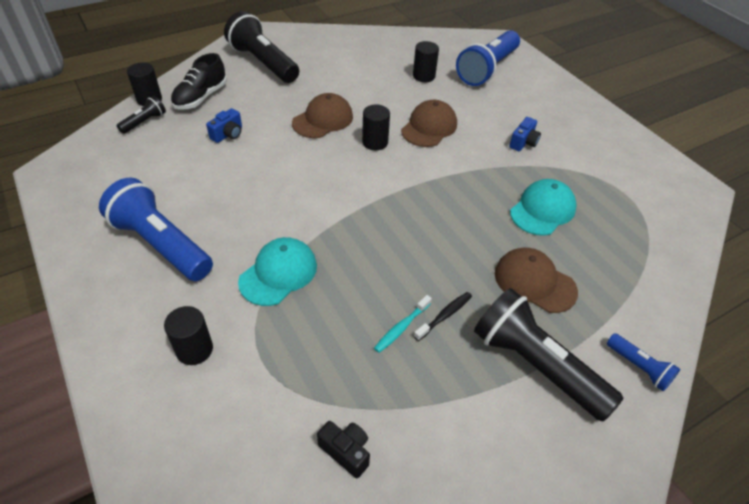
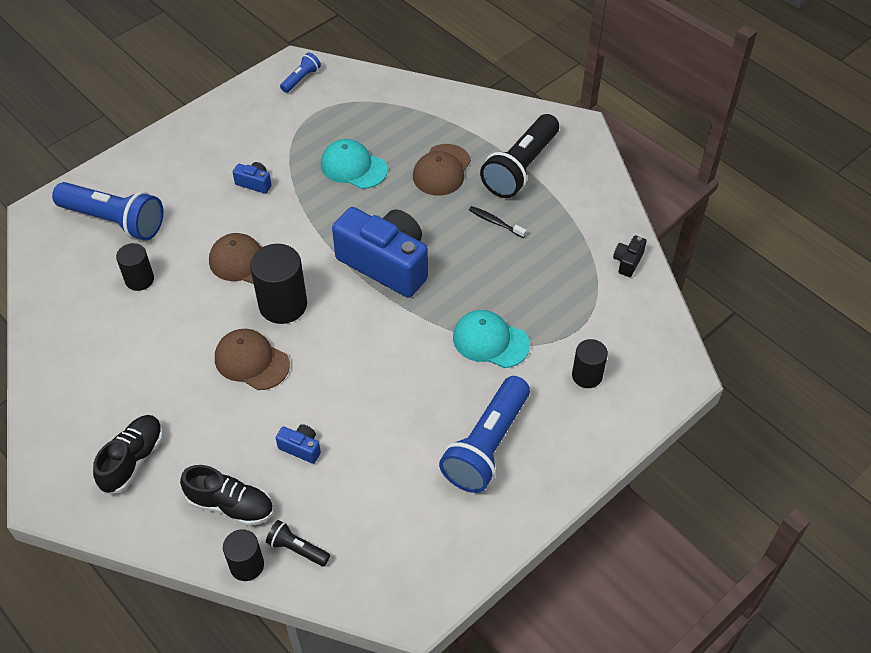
camera: 100 degrees left, 5 degrees up
black flashlight [224,11,299,83] -> black shoe [93,415,163,494]
black cylinder [362,104,390,150] -> black cylinder [250,244,307,324], size x1.65
turquoise toothbrush [374,295,432,353] -> none
blue flashlight [607,333,680,391] -> blue flashlight moved to [280,52,321,93]
none -> blue camera [332,207,428,298]

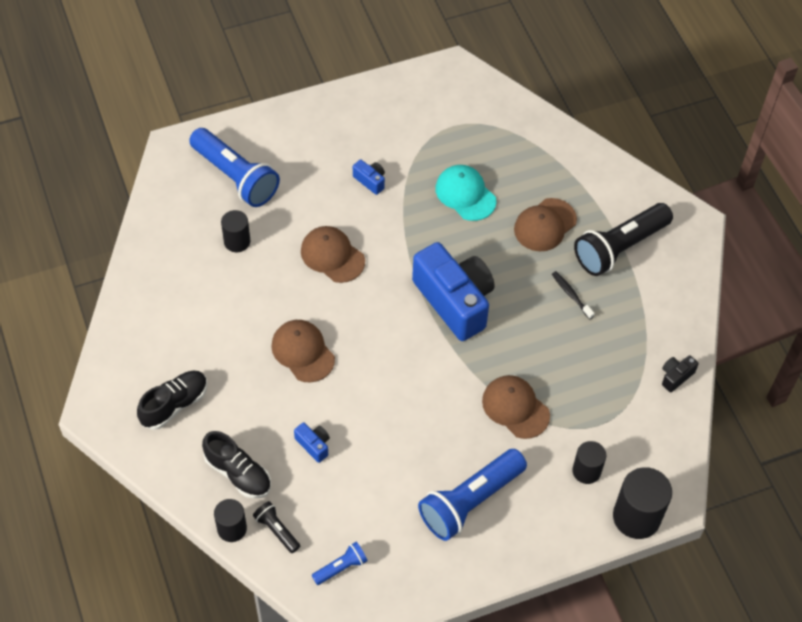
camera: 20 degrees right, 5 degrees up
black cylinder [250,244,307,324] -> black cylinder moved to [613,467,672,539]
blue flashlight [280,52,321,93] -> blue flashlight moved to [312,542,368,585]
turquoise cap [453,310,530,368] -> brown cap [482,375,550,439]

